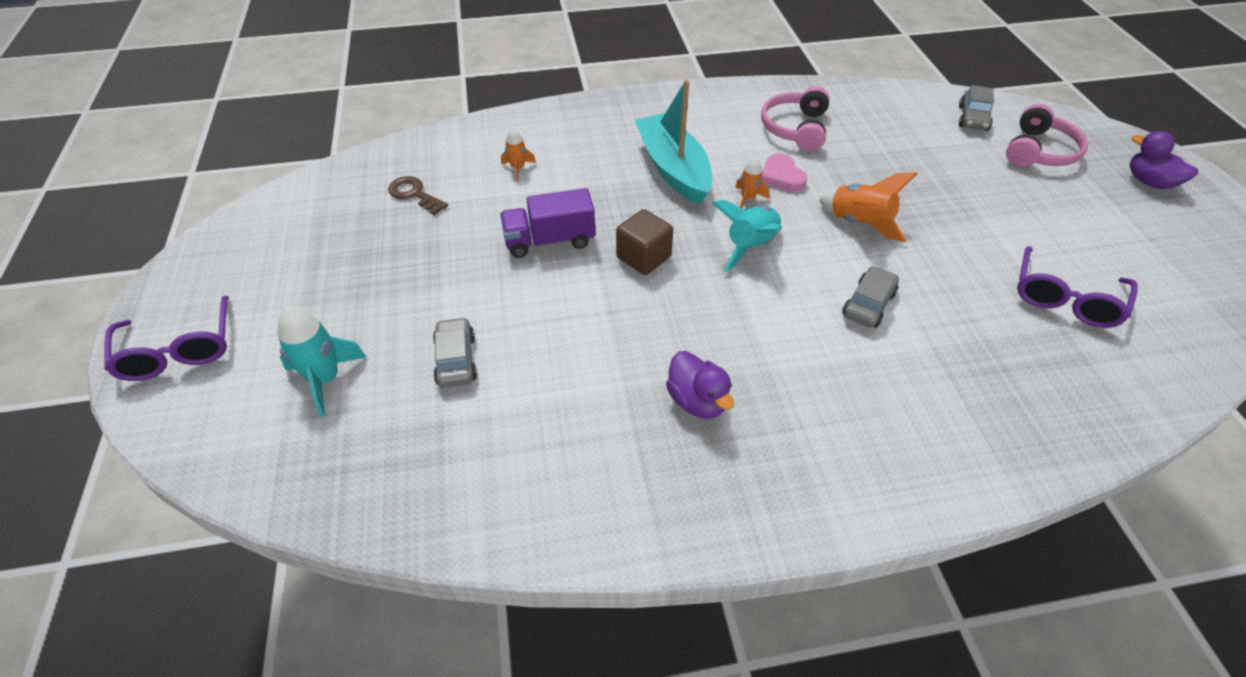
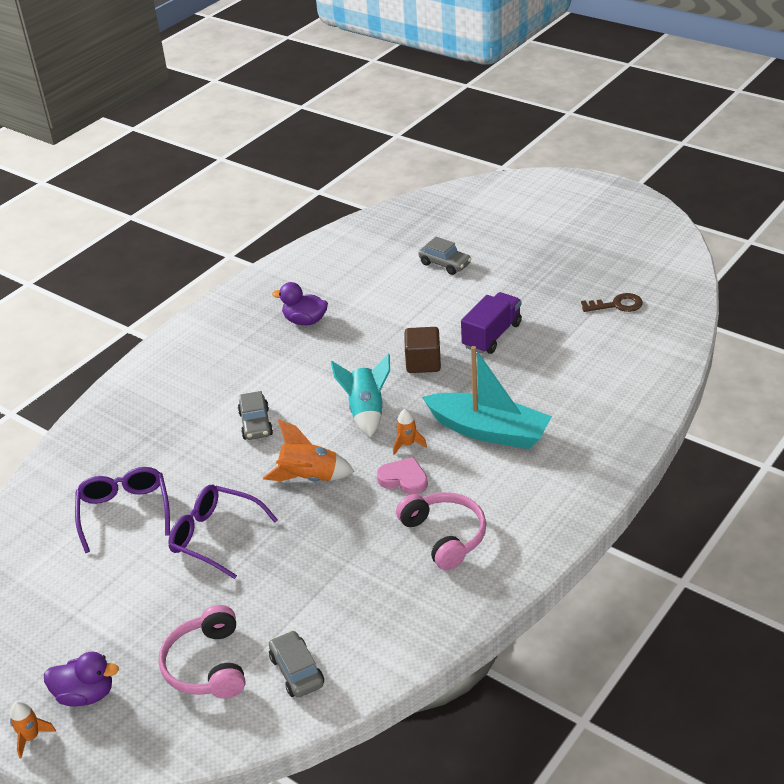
camera: 140 degrees right, 10 degrees down
purple glasses [104,295,229,381] -> purple glasses moved to [168,485,278,579]
turquoise rocket [277,306,366,417] -> none
orange rocket [501,128,536,181] -> orange rocket moved to [10,701,56,758]

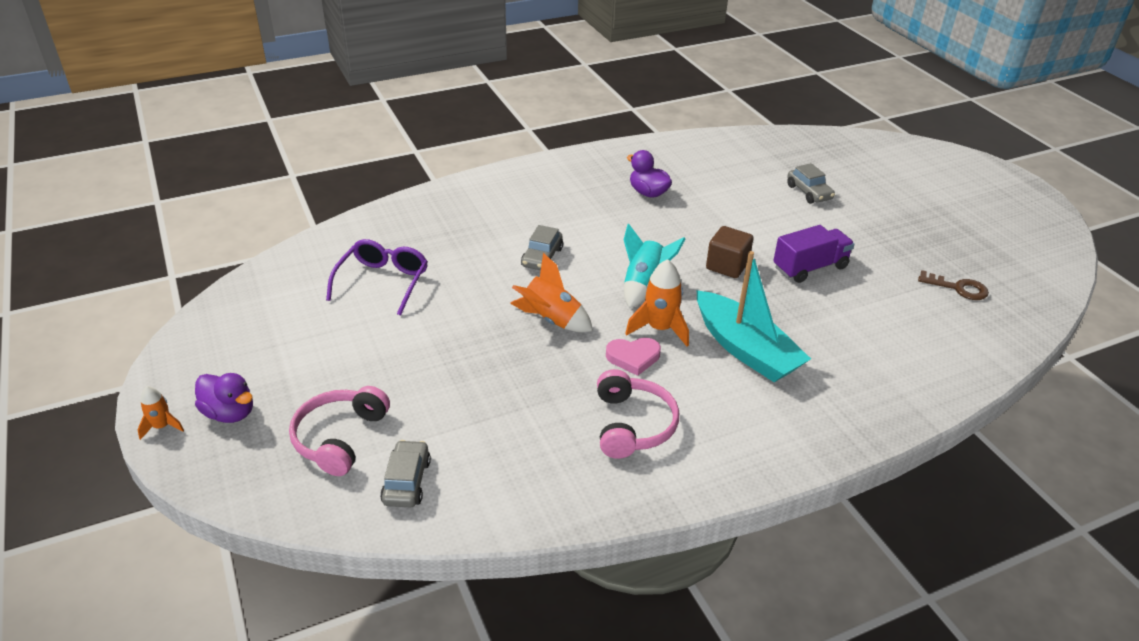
camera: 25 degrees right, 0 degrees up
purple glasses [168,485,278,579] -> none
pink heart [377,457,428,495] -> pink heart turned 120 degrees clockwise [606,338,661,376]
orange rocket [393,409,427,455] -> orange rocket [625,259,689,347], size x1.74

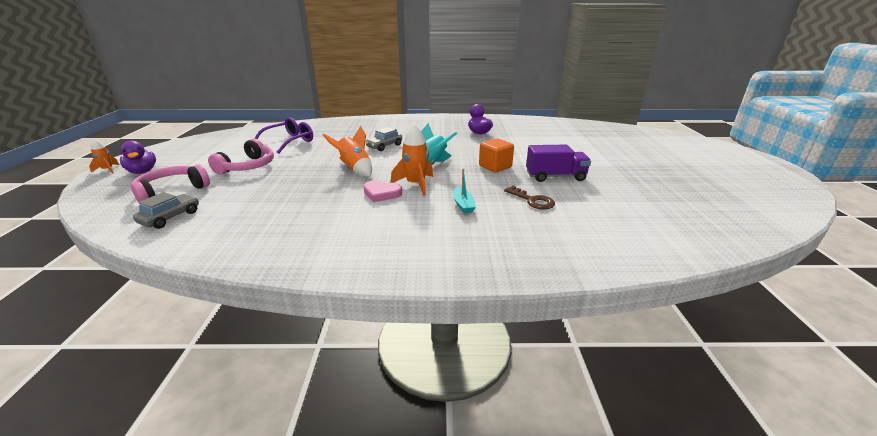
camera: 25 degrees right, 10 degrees down
pink headphones [597,369,679,459] -> pink headphones moved to [208,139,274,175]
turquoise boat [697,251,811,382] -> turquoise boat [453,168,476,214], size x0.43
brown cube [706,226,753,278] -> orange cube [479,138,514,172]
grey car [787,163,835,204] -> none
brown key [918,270,989,300] -> brown key moved to [504,186,555,209]

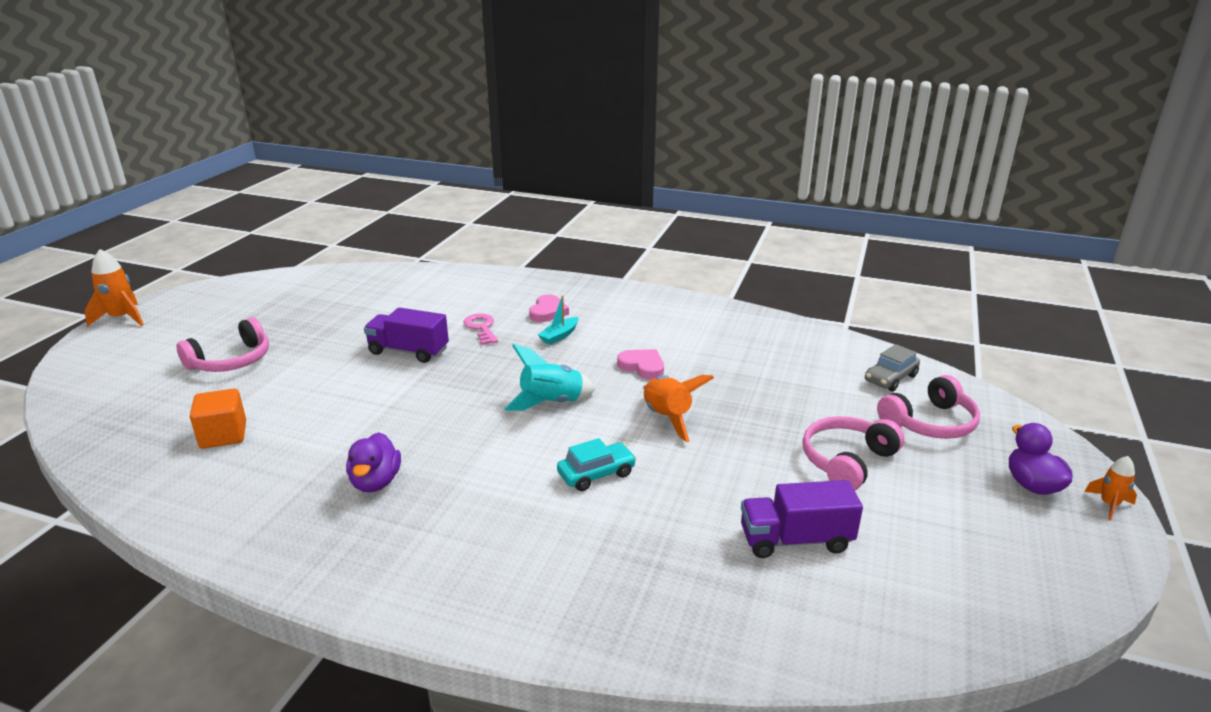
camera: 160 degrees left, 0 degrees up
purple glasses [254,117,313,154] -> purple truck [741,480,863,558]
grey car [365,127,402,151] -> turquoise car [557,438,637,491]
orange rocket [391,124,433,196] -> orange rocket moved to [84,249,144,327]
turquoise boat [453,168,476,214] -> turquoise boat turned 150 degrees counterclockwise [538,296,578,345]
orange cube [479,138,514,172] -> orange cube moved to [190,389,246,449]
brown key [504,186,555,209] -> pink key [464,313,498,345]
none -> pink headphones [176,317,269,372]
none -> pink heart [529,294,569,322]

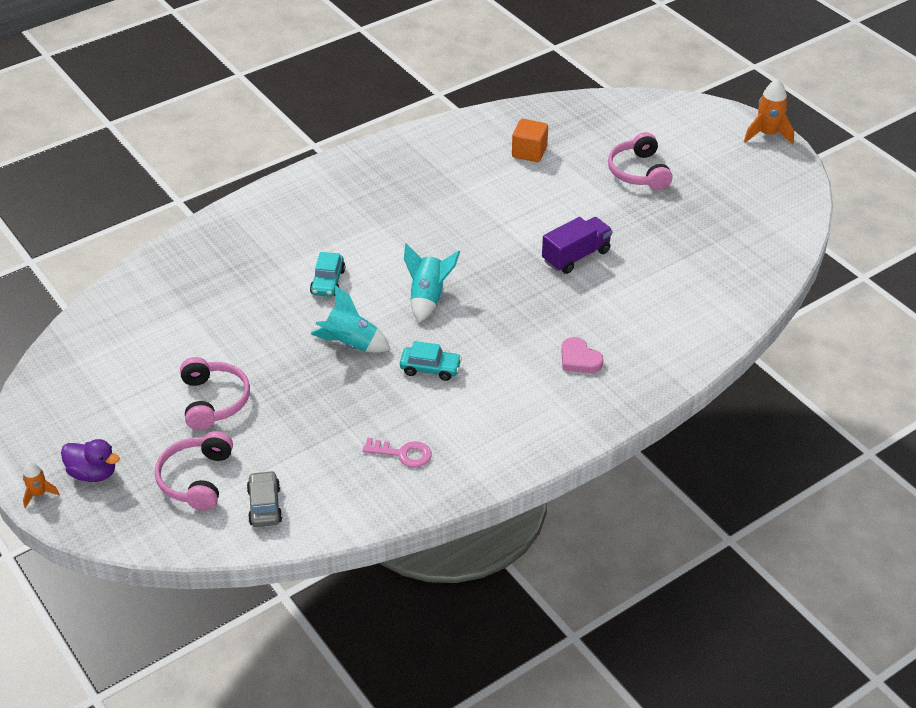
camera: 125 degrees right, 15 degrees up
purple duck [346,432,401,492] -> none
pink key [464,313,498,345] -> pink key moved to [363,438,432,467]
turquoise boat [538,296,578,345] -> none
pink heart [617,349,664,379] -> turquoise car [400,341,462,381]
orange rocket [643,375,714,442] -> turquoise rocket [310,285,391,353]
purple truck [741,480,863,558] -> none

